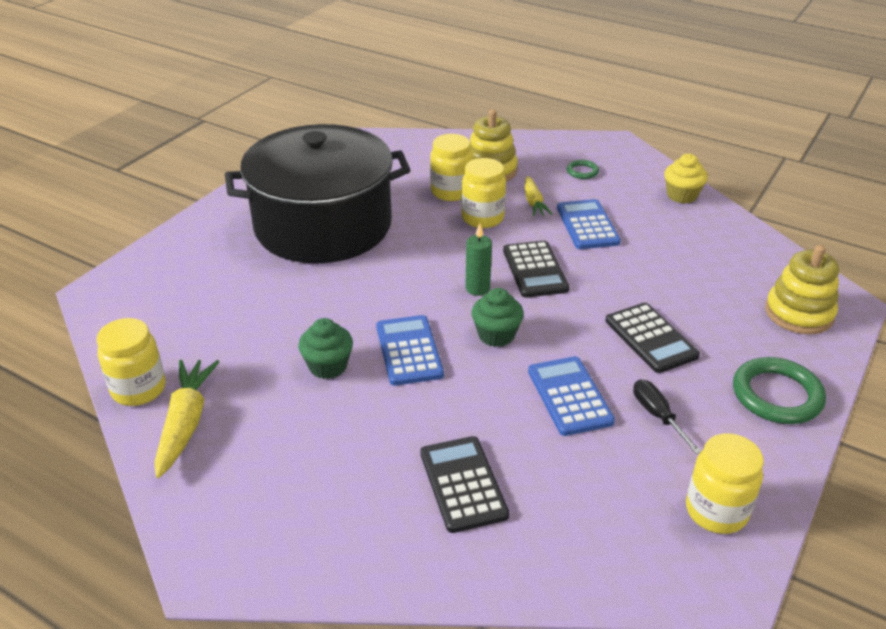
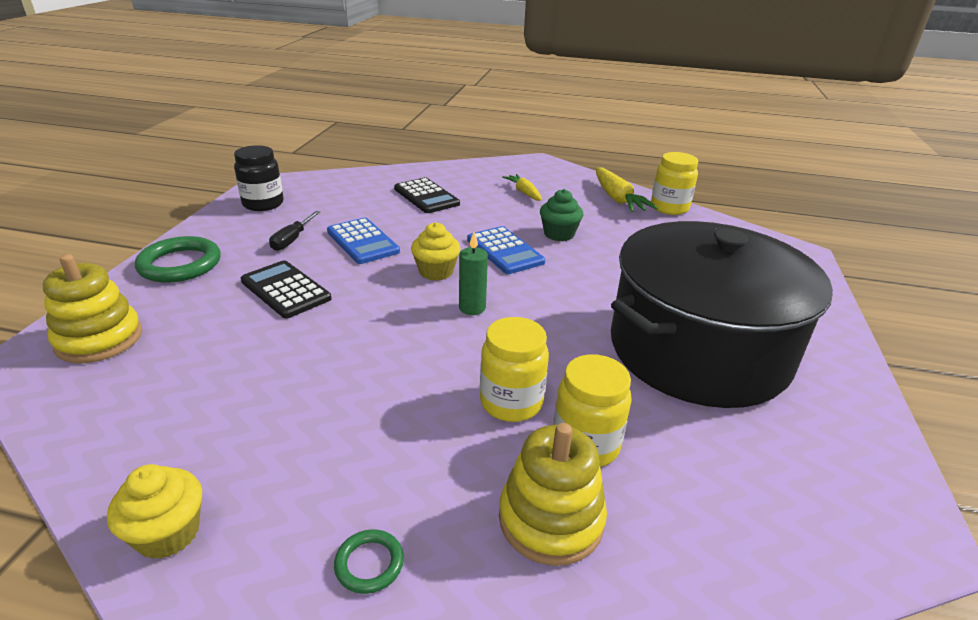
camera: 160 degrees right, 5 degrees down
green cupcake [471,288,524,347] -> yellow cupcake [411,222,461,280]
black calculator [503,241,569,298] -> none
yellow carrot [525,176,552,216] -> yellow carrot moved to [502,174,542,201]
blue calculator [557,199,621,249] -> none
black screwdriver [633,379,701,454] -> black screwdriver turned 60 degrees clockwise [269,211,320,251]
yellow jar [686,433,764,534] -> black jar [234,145,284,211]

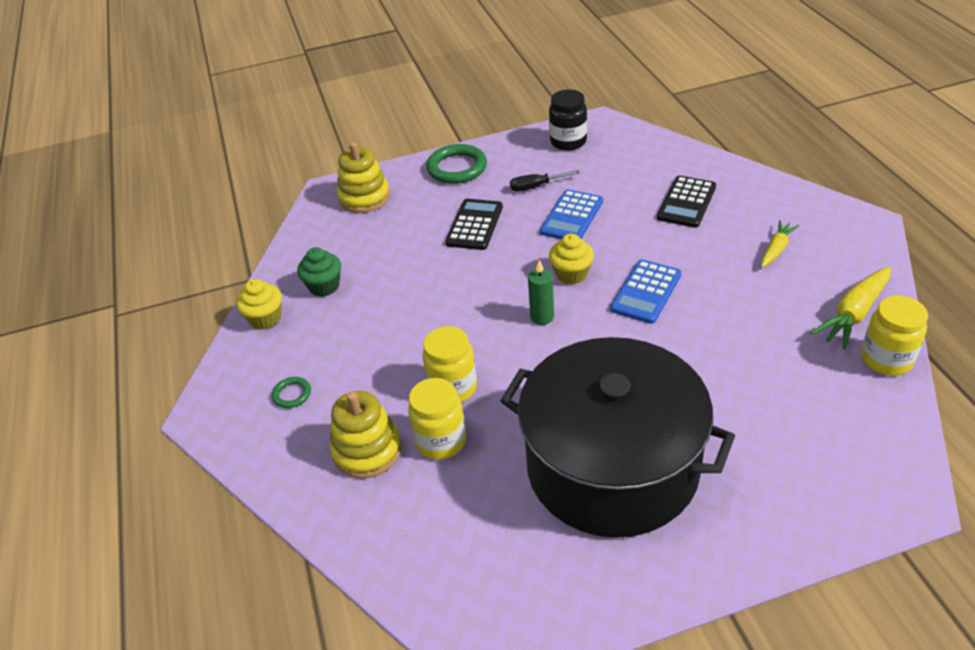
camera: 65 degrees right, 10 degrees up
green cupcake [540,189,583,241] -> green cupcake moved to [297,247,341,297]

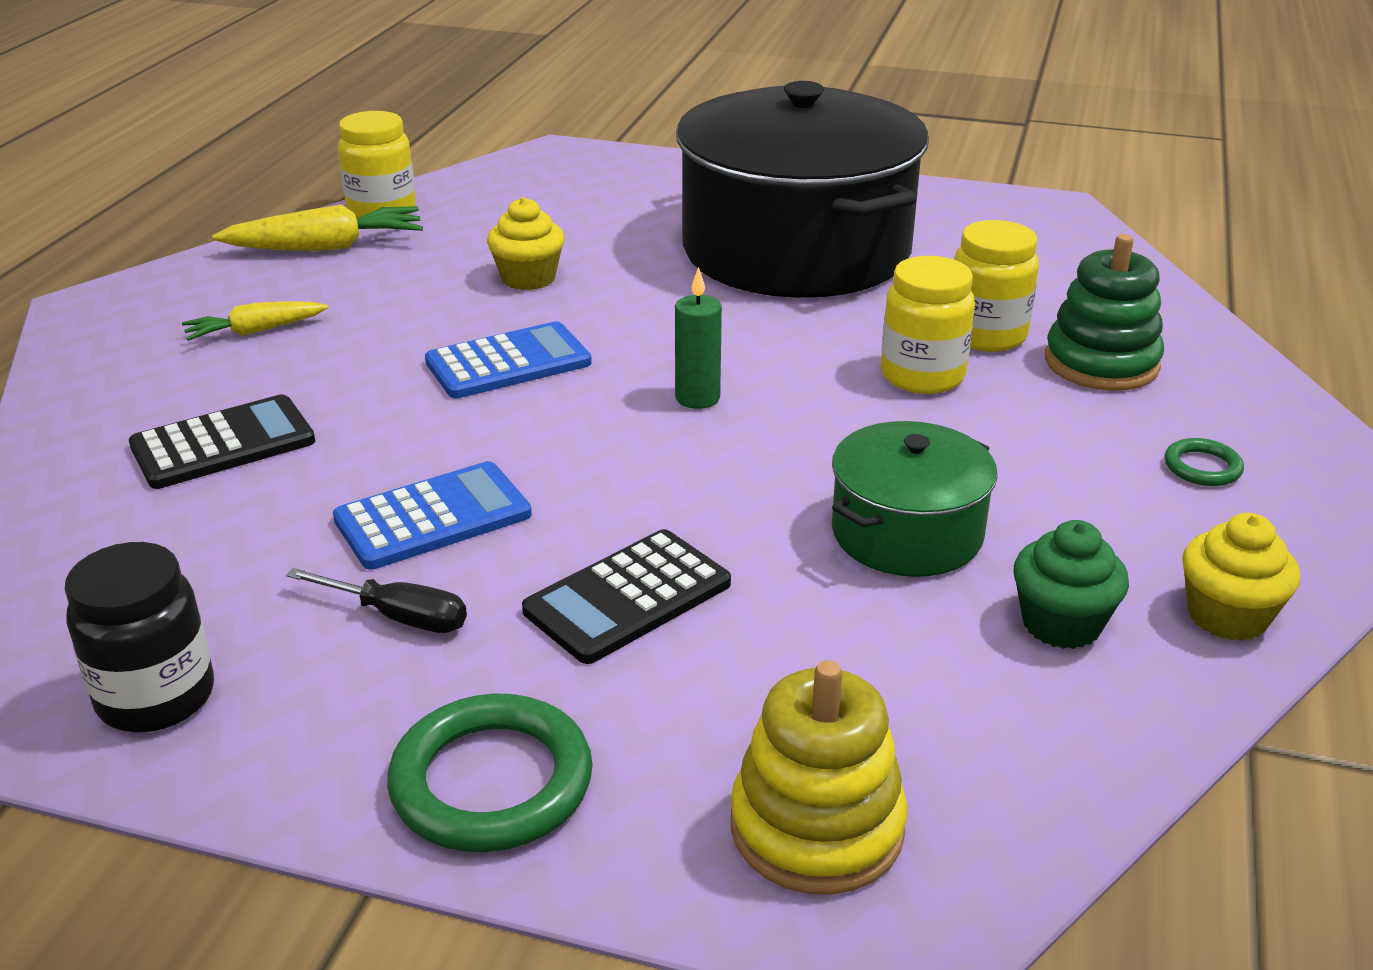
camera: 150 degrees left, 10 degrees down
yellow stacking toy [330,391,402,479] -> green stacking toy [1045,234,1164,391]
yellow cupcake [549,234,594,284] -> yellow cupcake moved to [487,197,565,290]
none -> green pot [832,421,998,577]

